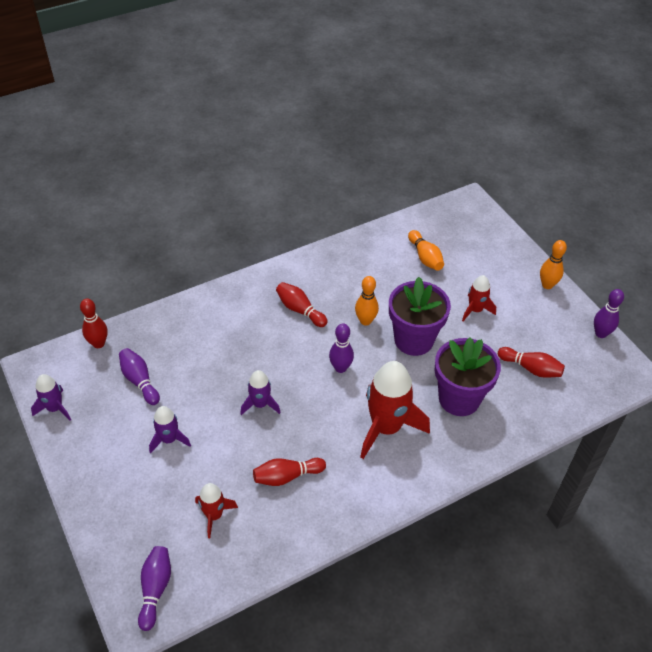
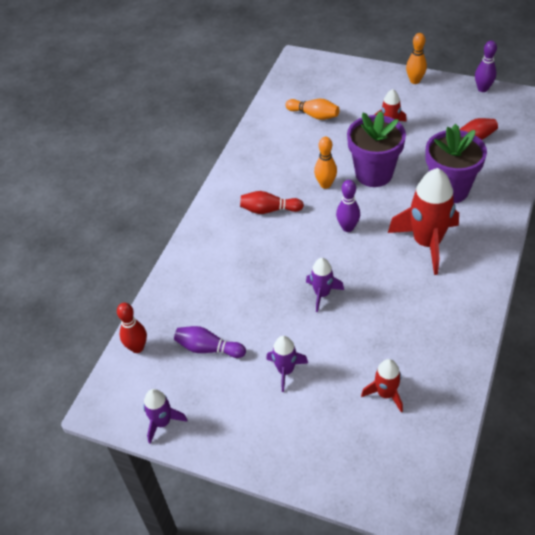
camera: 35 degrees left, 0 degrees up
purple bowling pin [138,546,171,631] -> none
red bowling pin [253,458,326,486] -> none

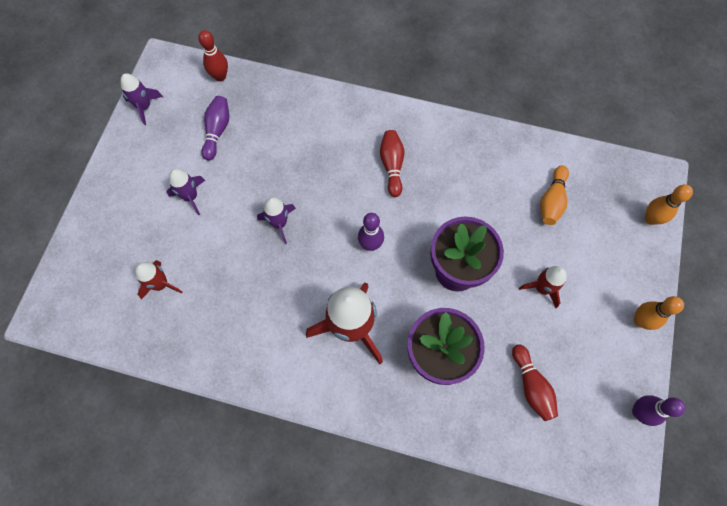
camera: 80 degrees right, 20 degrees up
orange bowling pin [314,137,337,189] -> orange bowling pin moved to [645,185,693,225]

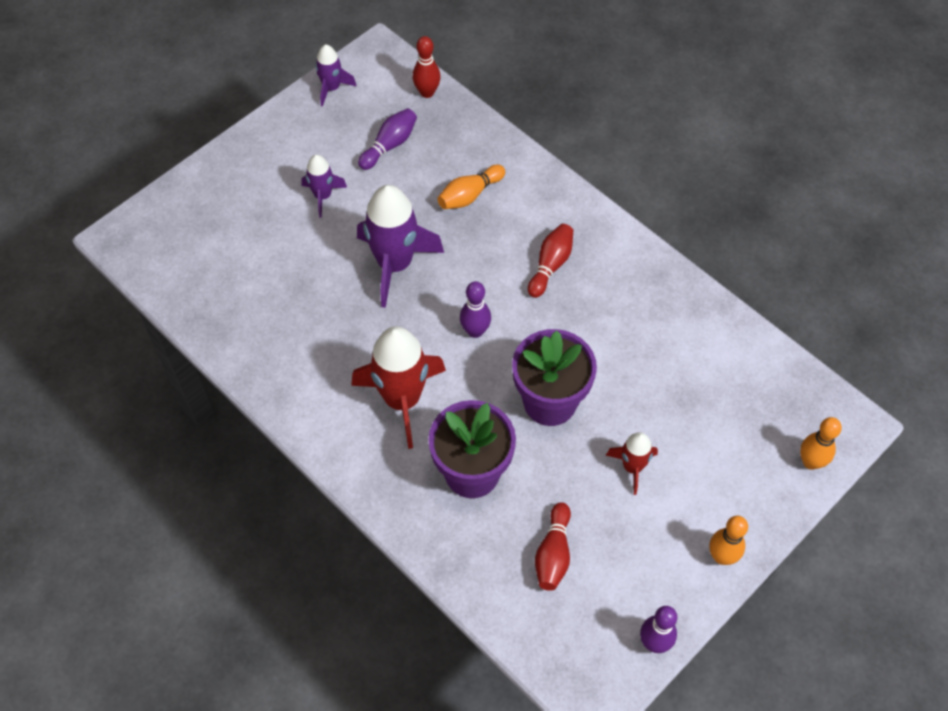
camera: 30 degrees right, 10 degrees down
red rocket [135,260,182,300] -> none
purple rocket [257,197,296,244] -> purple rocket [357,185,444,308], size x1.90
orange bowling pin [540,165,569,225] -> orange bowling pin moved to [437,165,505,209]

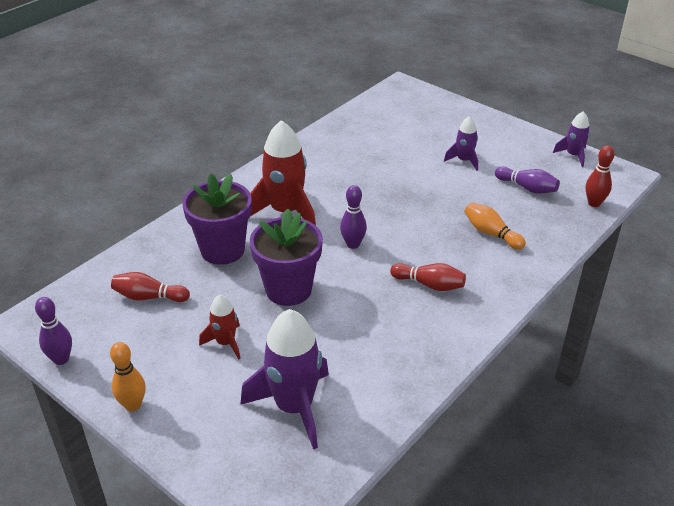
camera: 85 degrees right, 20 degrees down
purple rocket [357,185,444,308] -> purple rocket moved to [240,309,329,449]
orange bowling pin [800,417,842,470] -> none

